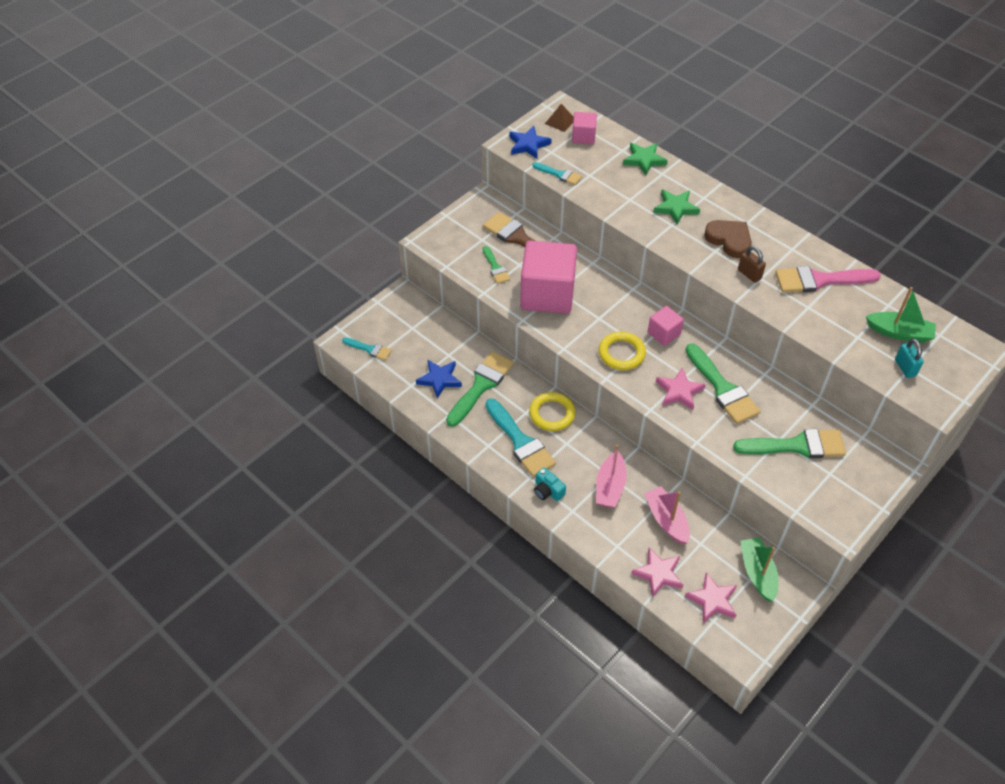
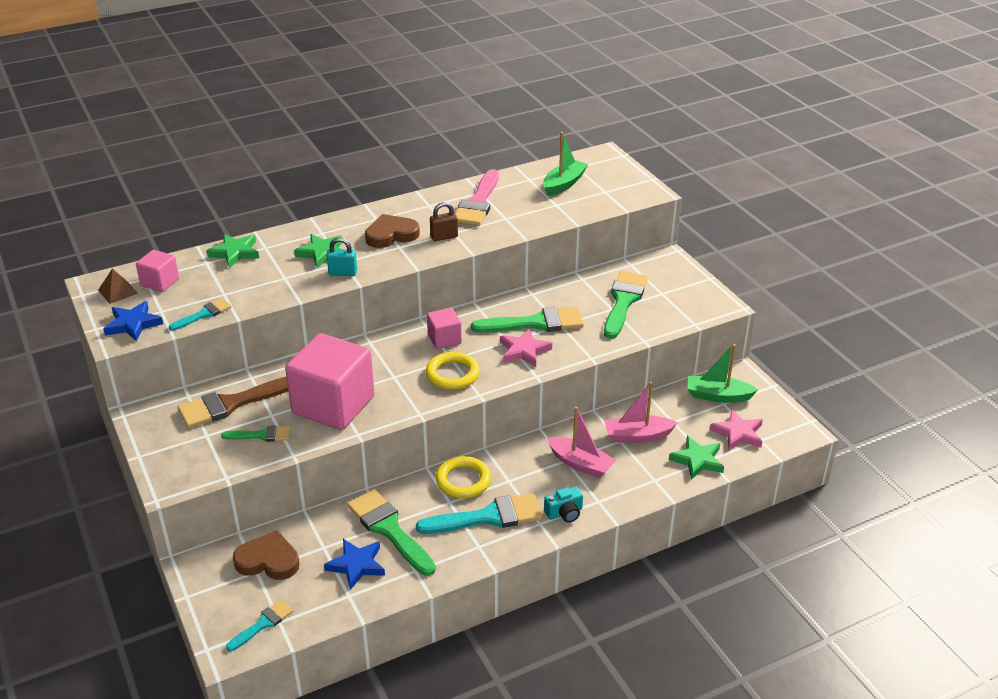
camera: 70 degrees left, 15 degrees down
pink star [631,548,683,598] -> green star [669,436,724,480]
turquoise padlock [895,338,924,378] -> turquoise padlock moved to [327,237,357,276]
none -> brown heart [233,530,300,580]

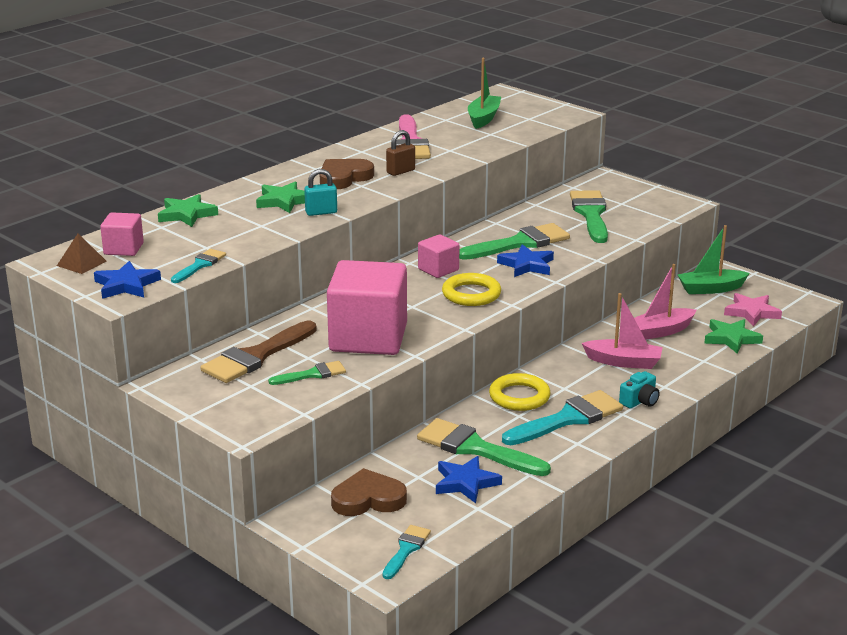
camera: 20 degrees left, 10 degrees down
pink star [500,328,552,367] -> blue star [497,244,554,277]

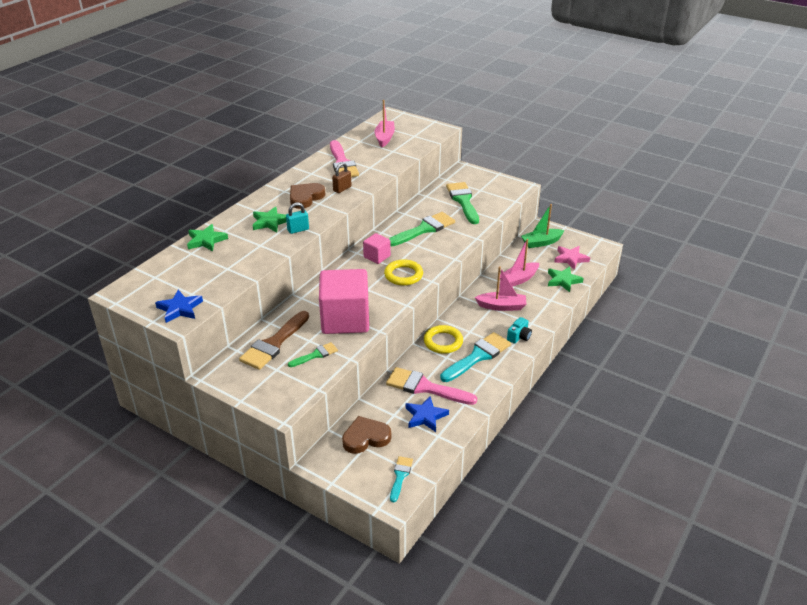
camera: 10 degrees left, 10 degrees up
brown pyramid [57,234,106,274] -> none
pink cube [100,212,144,256] -> none
turquoise brush [171,249,226,283] -> none
green brush [417,418,551,476] -> pink brush [386,367,477,405]
green boat [468,58,501,129] -> pink boat [374,100,395,147]
blue star [497,244,554,277] -> none

